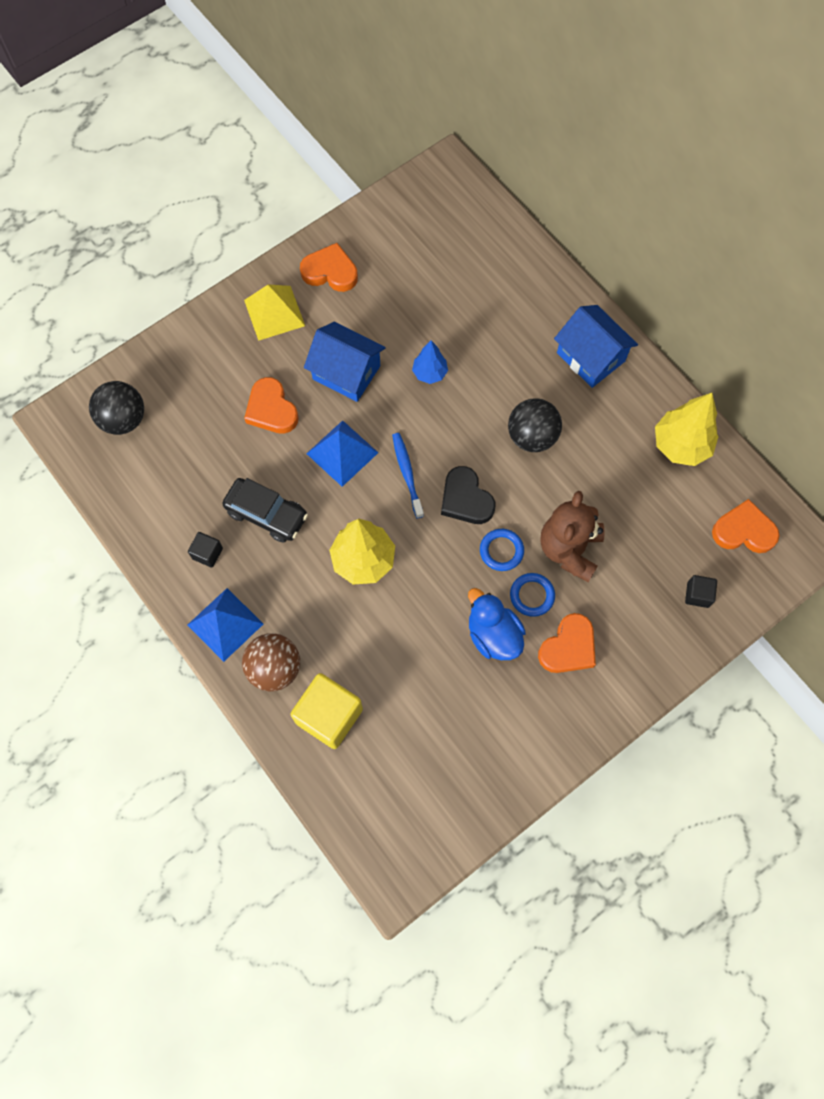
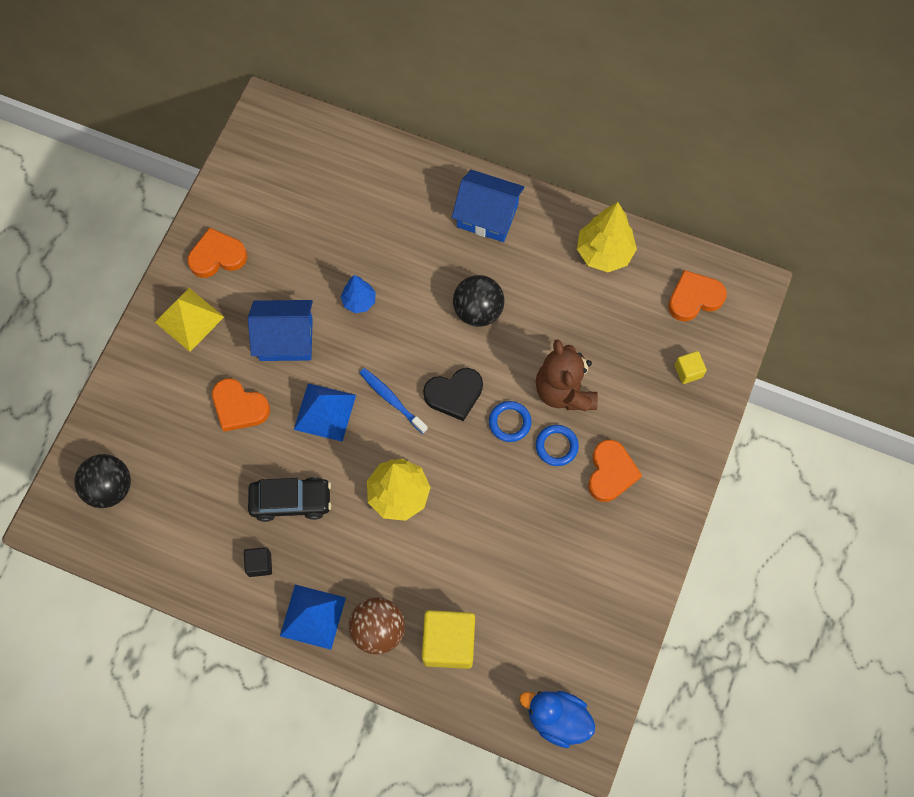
camera: 30 degrees left, 0 degrees up
black heart [441,466,495,524] -> black heart turned 45 degrees counterclockwise [423,368,483,421]
blue duck [468,588,526,660] -> blue duck moved to [519,691,595,748]
black cube [685,575,717,608] -> yellow cube [674,351,707,384]

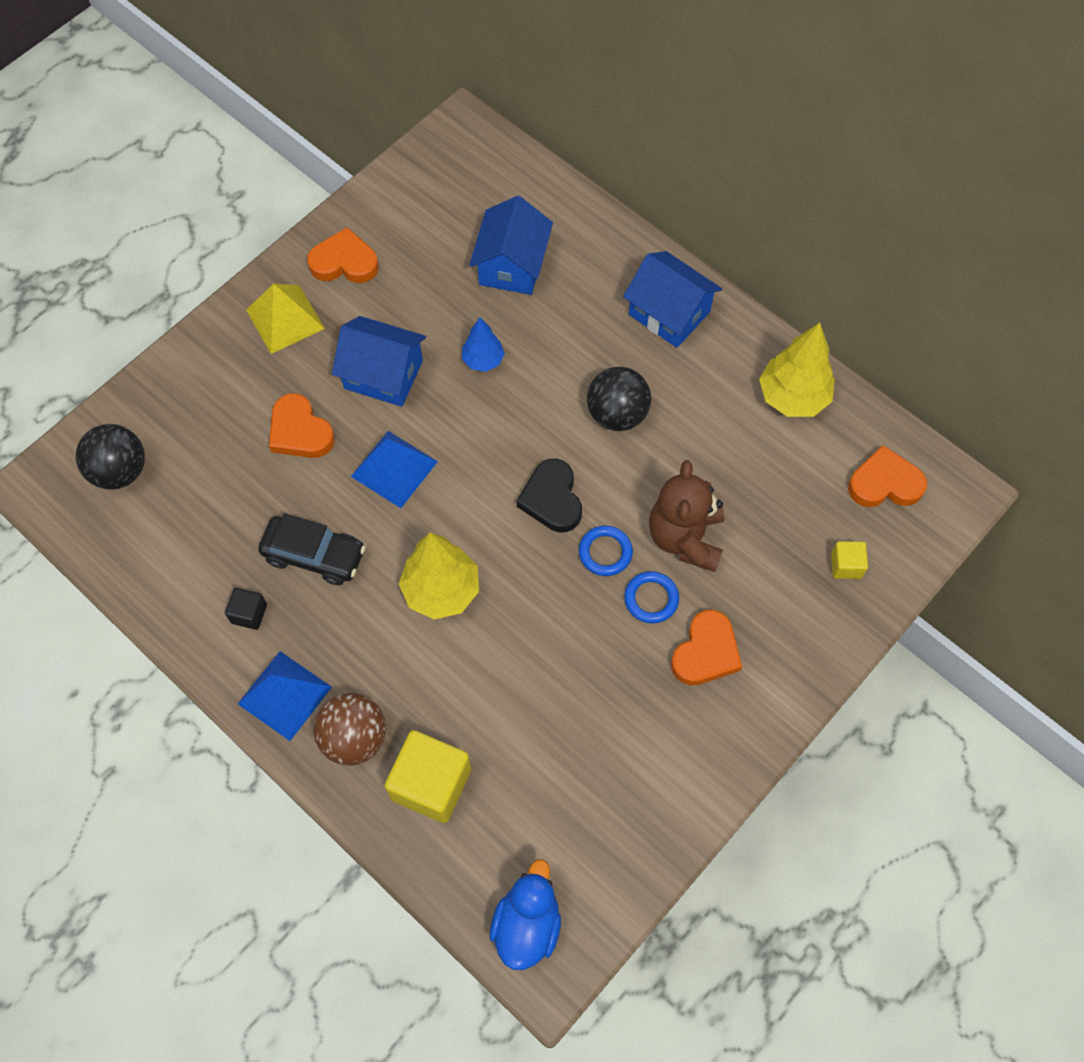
camera: 20 degrees right, 5 degrees down
blue toothbrush [360,368,428,434] -> none
black heart [423,368,483,421] -> black heart turned 75 degrees clockwise [517,459,582,532]
blue duck [519,691,595,748] -> blue duck turned 60 degrees clockwise [490,859,561,970]
none -> blue house [469,196,553,295]

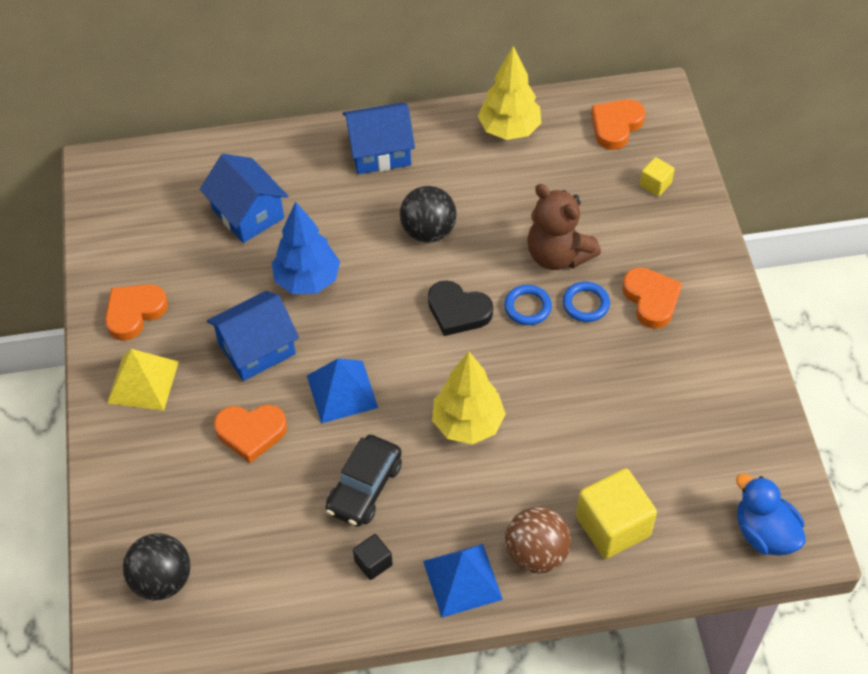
camera: 50 degrees left, 10 degrees down
black car [258,513,366,585] -> black car turned 150 degrees clockwise [326,435,402,527]
blue tree [462,317,505,372] -> blue tree [272,202,340,294], size x1.71

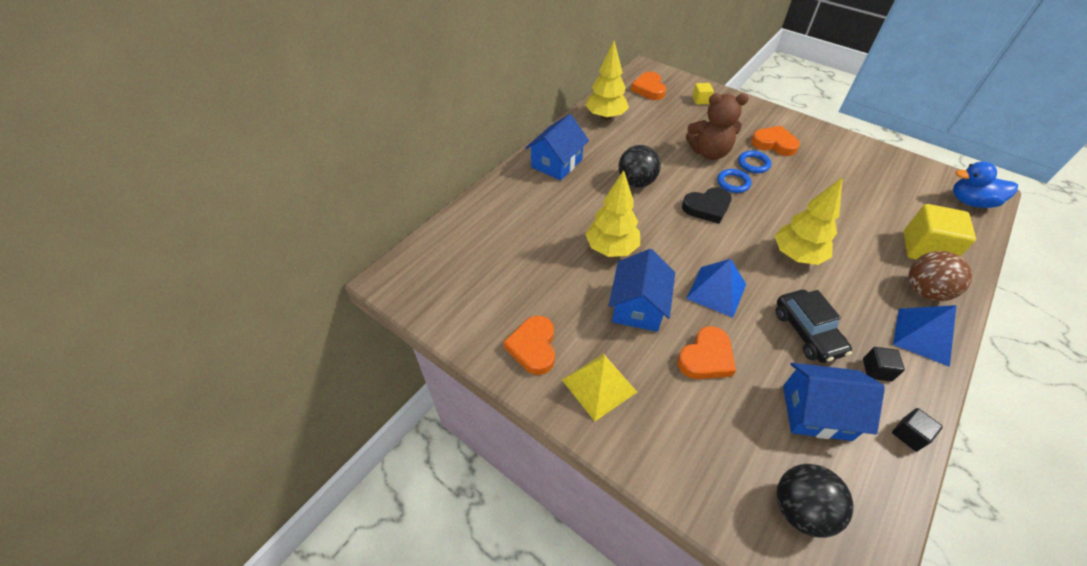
camera: 45 degrees left, 5 degrees down
blue house [200,154,288,243] -> blue house moved to [783,363,885,441]
blue tree [272,202,340,294] -> yellow tree [585,170,640,257]
none -> black cube [892,408,943,451]

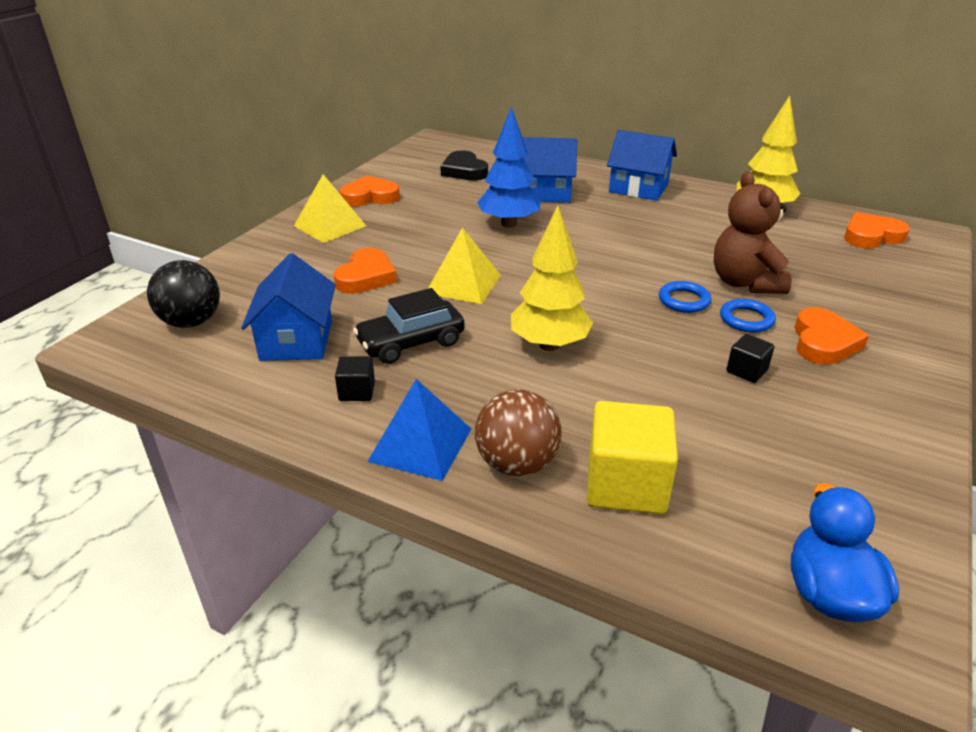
camera: 80 degrees right, 15 degrees down
yellow tree [585,170,640,257] -> blue tree [477,107,541,227]
blue house [609,249,675,332] -> blue house moved to [522,137,577,203]
black ball [618,145,661,188] -> none
orange heart [677,326,736,379] -> orange heart turned 105 degrees counterclockwise [333,248,397,294]
black heart [682,187,732,224] -> black heart moved to [440,150,488,181]
blue pyramid [686,259,746,318] -> yellow pyramid [428,227,501,304]
yellow cube [692,83,714,105] -> none
black cube [892,408,943,451] -> black cube moved to [726,334,775,383]

